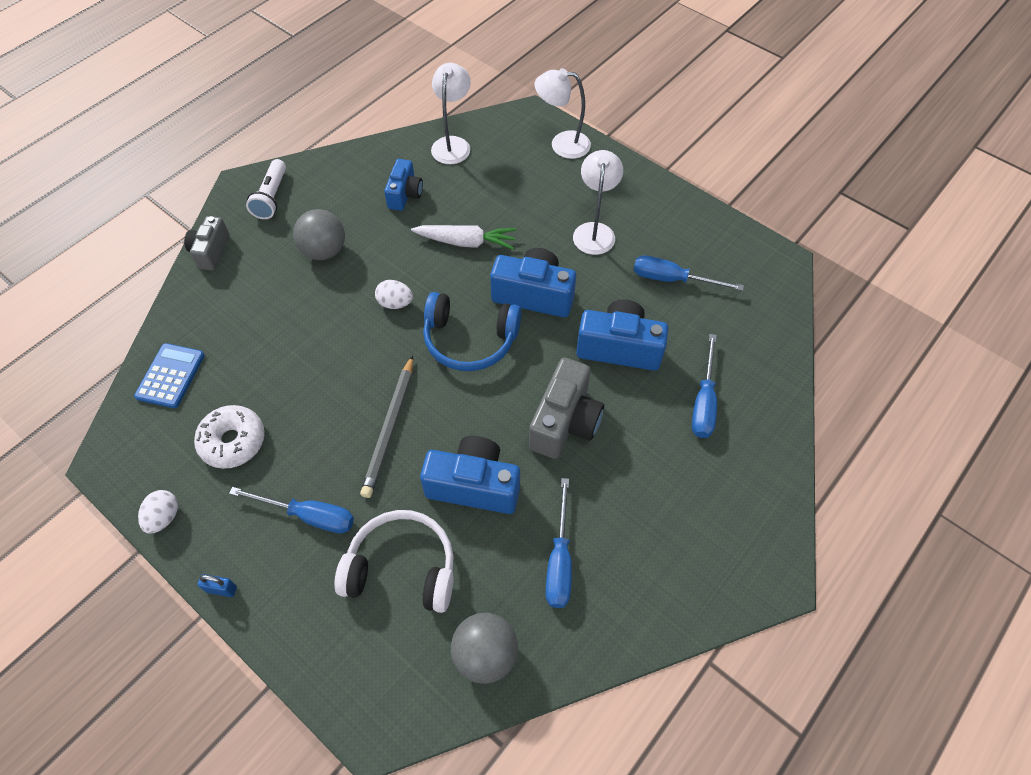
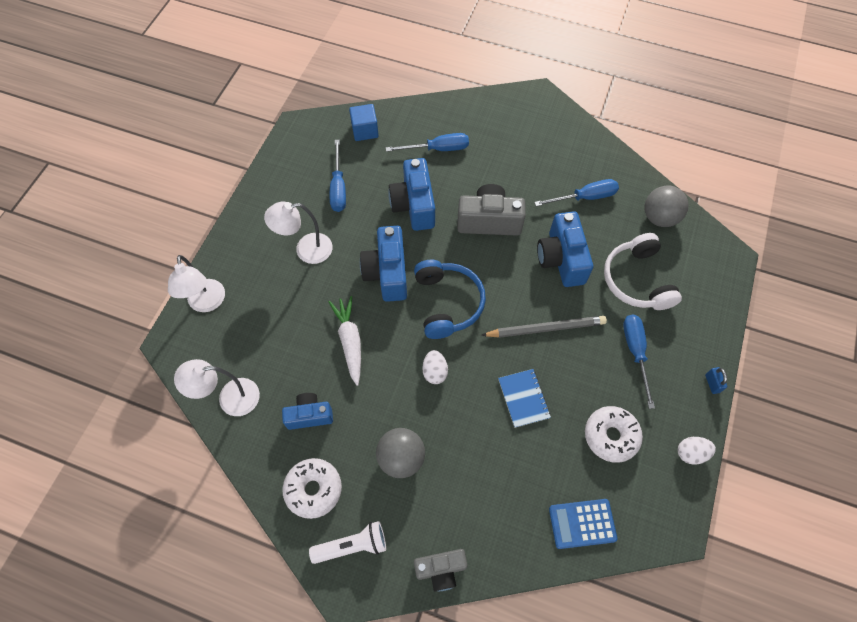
camera: 110 degrees left, 5 degrees up
none -> white donut [282,458,342,519]
none -> blue cube [349,104,379,141]
none -> blue notebook [498,369,551,428]

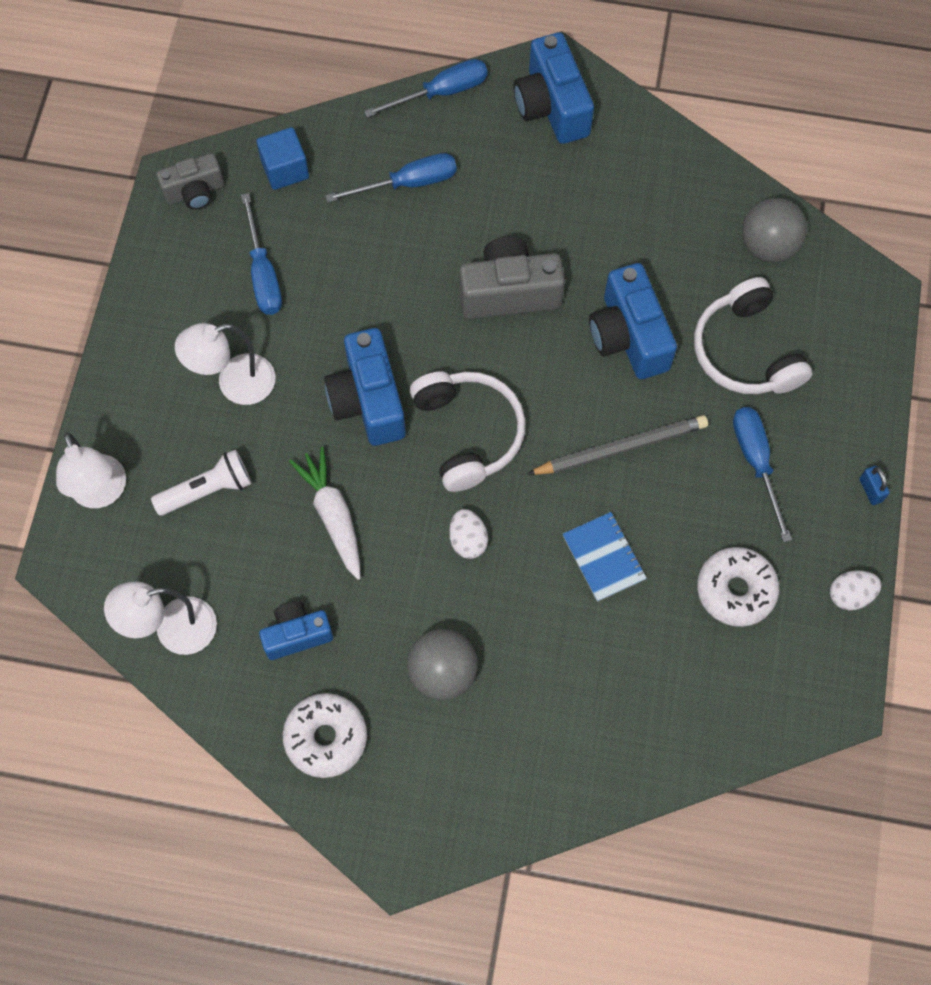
camera: 10 degrees left, 5 degrees up
white flashlight [309,521,386,564] -> white flashlight moved to [151,449,252,516]
blue camera [388,158,435,231] -> blue camera moved to [514,32,594,144]
blue headphones [414,260,486,339] -> white headphones [410,372,525,492]
grey camera [414,549,467,592] -> grey camera moved to [156,153,224,210]
blue screwdriver [534,179,619,206] -> blue screwdriver moved to [364,59,488,118]
blue calculator [549,499,617,549] -> none

